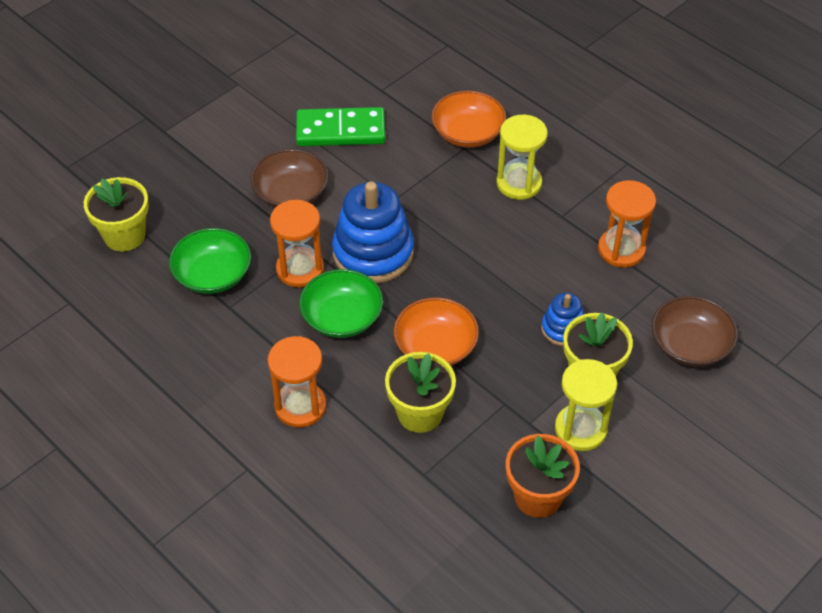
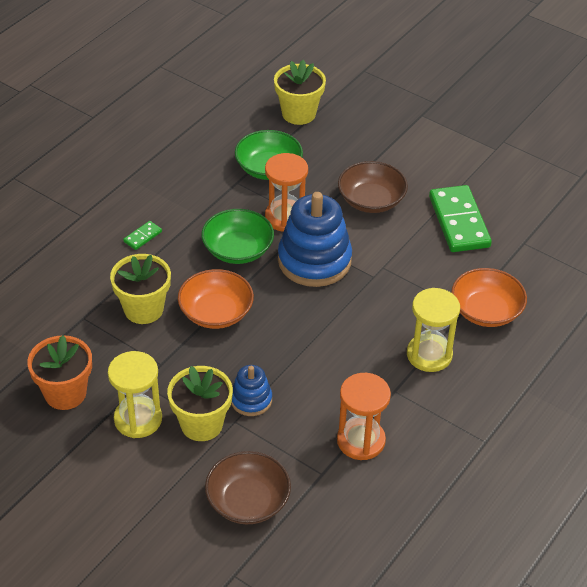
camera: 80 degrees right, 5 degrees down
orange hourglass [268,336,326,428] -> green domino [123,221,162,250]

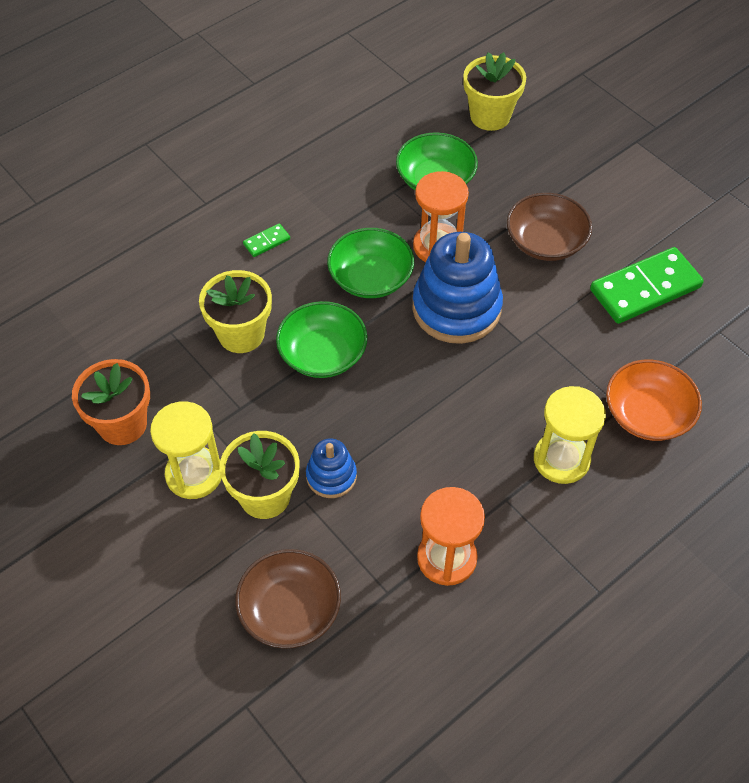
camera: 15 degrees right, 10 degrees up
orange bowl [178,269,254,329] -> green bowl [276,301,368,378]
green domino [429,185,492,252] -> green domino turned 60 degrees clockwise [590,247,704,324]

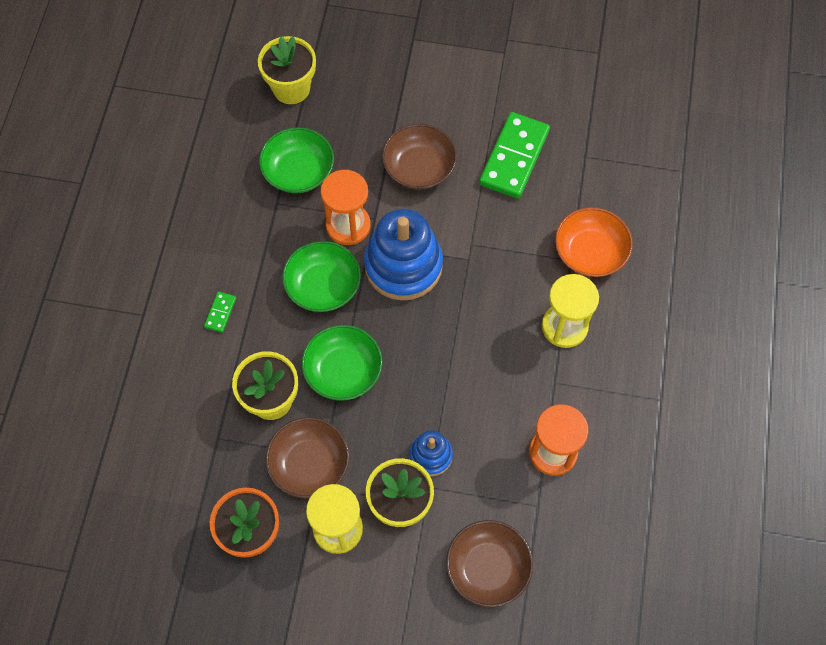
camera: 40 degrees left, 10 degrees up
none -> brown bowl [265,417,349,498]

